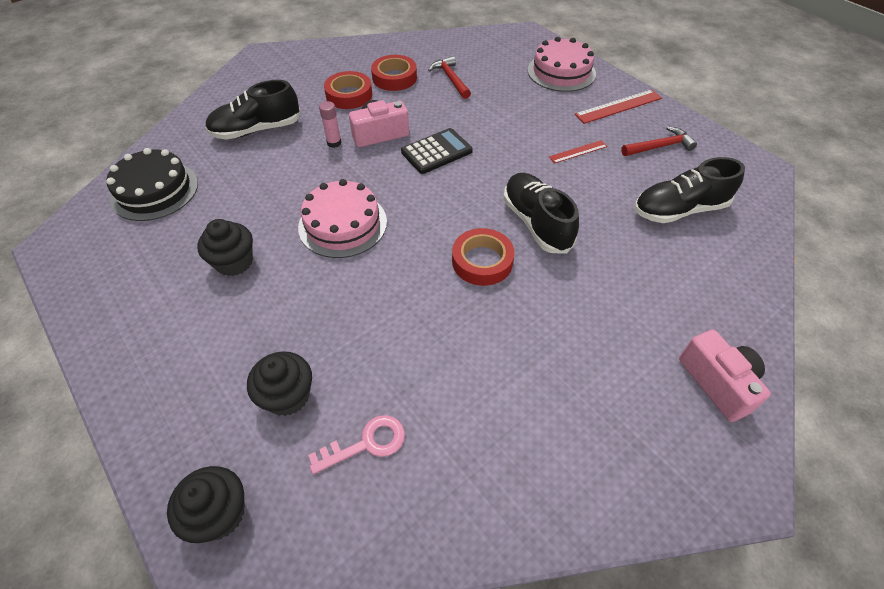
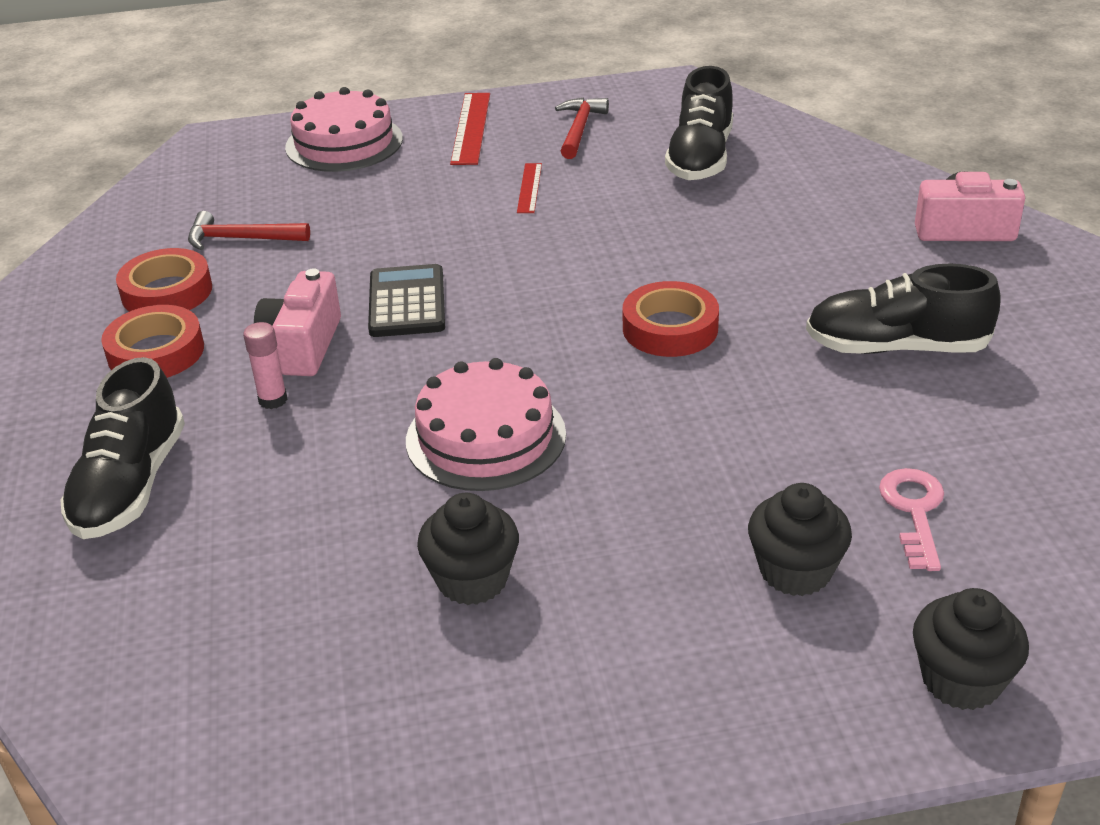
camera: 60 degrees left, 15 degrees down
black cake [106,148,198,221] -> none
black shoe [503,173,579,254] -> black shoe moved to [806,264,1001,354]

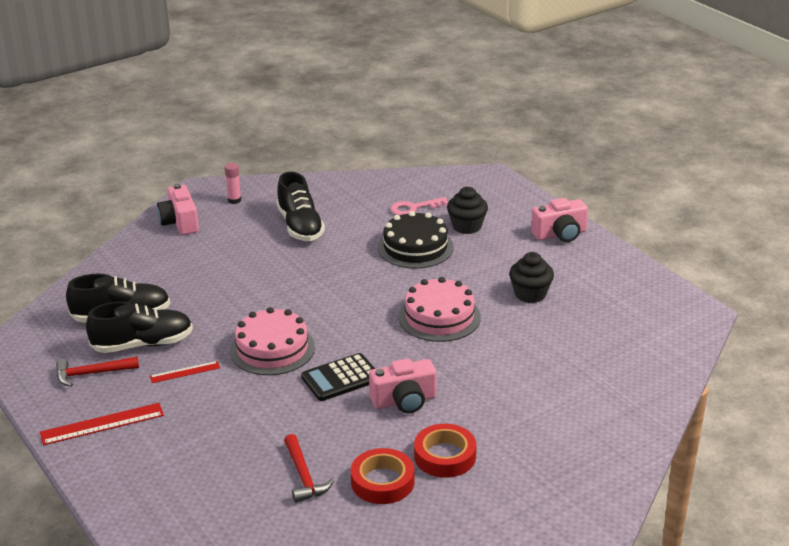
camera: 115 degrees left, 5 degrees down
black shoe [60,357,185,539] -> black shoe moved to [86,302,193,353]
pink glue stick [243,322,287,409] -> pink glue stick moved to [224,163,241,204]
pink cake [285,87,403,172] -> pink cake moved to [230,307,315,375]
red tape [623,281,719,357] -> none
black cupcake [913,588,1029,710] -> none
none -> black cake [378,211,454,269]
none -> pink camera [531,198,588,242]

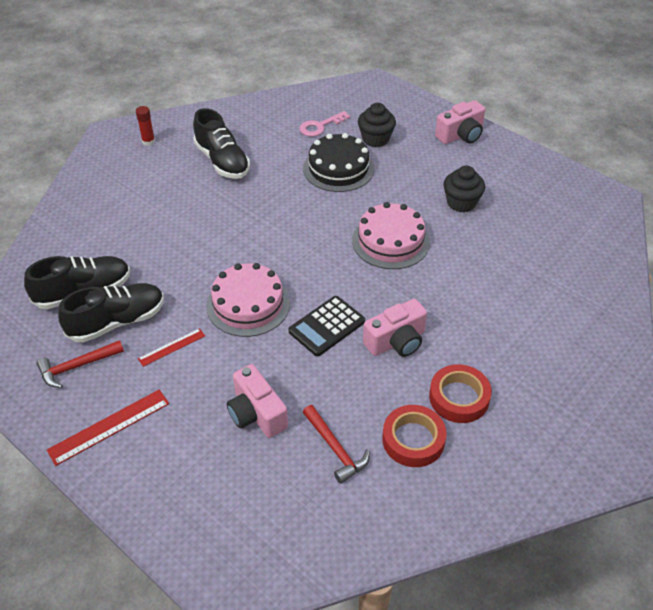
camera: 15 degrees left, 15 degrees up
pink camera [157,184,199,235] -> pink camera moved to [227,364,288,438]
pink glue stick [224,163,241,204] -> red glue stick [136,106,155,146]

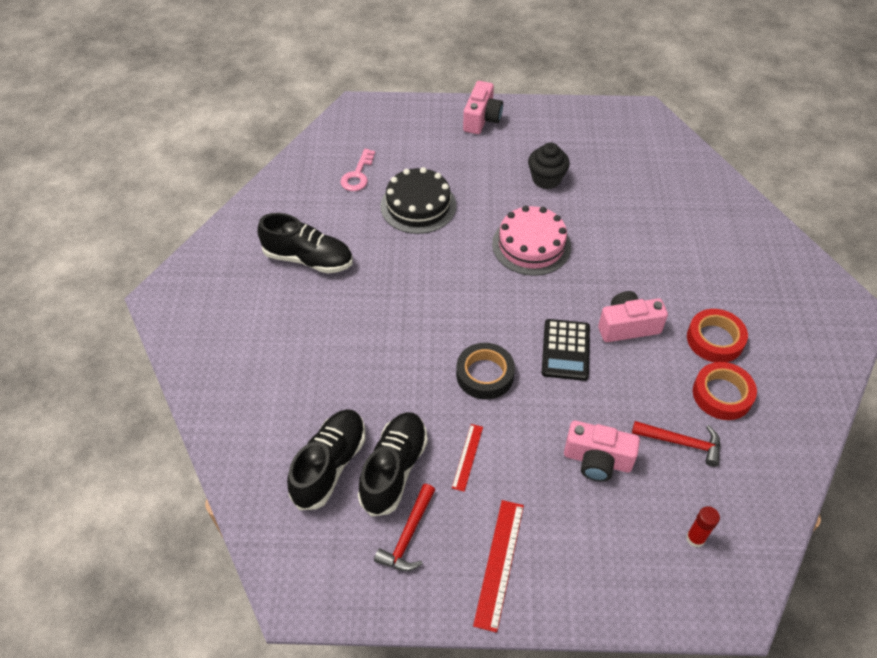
camera: 40 degrees left, 5 degrees up
red glue stick [136,106,155,146] -> red glue stick moved to [686,506,720,548]
pink cake [206,263,290,337] -> black tape [456,343,515,400]
black cupcake [358,103,396,147] -> none
pink camera [363,299,427,357] -> pink camera turned 120 degrees counterclockwise [598,291,668,342]

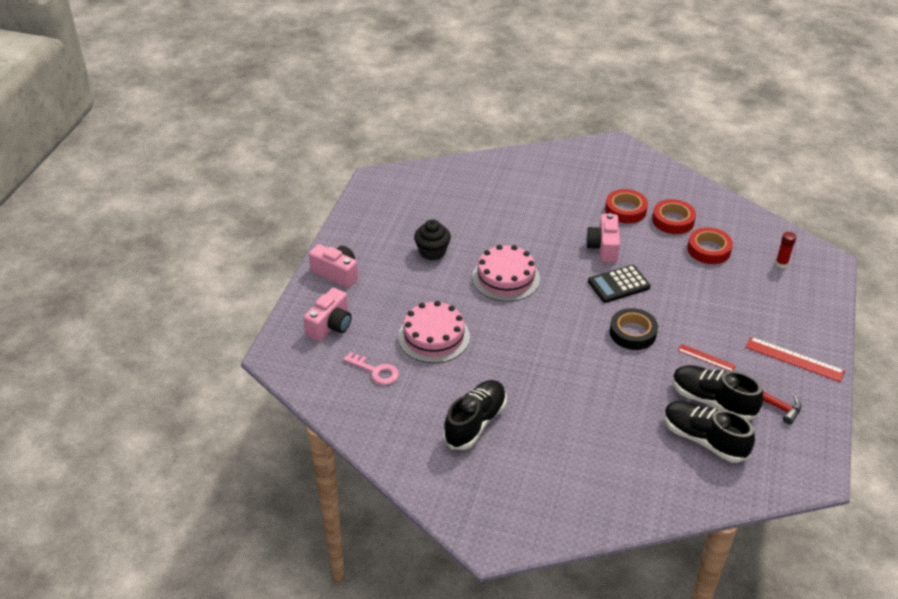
camera: 75 degrees left, 10 degrees down
black cake [380,167,456,234] -> pink cake [398,301,470,363]
black calculator [542,319,590,381] -> black calculator turned 135 degrees clockwise [588,265,650,303]
pink camera [564,421,640,482] -> pink camera moved to [303,288,352,341]
red hammer [632,421,721,467] -> red tape [687,227,733,264]

